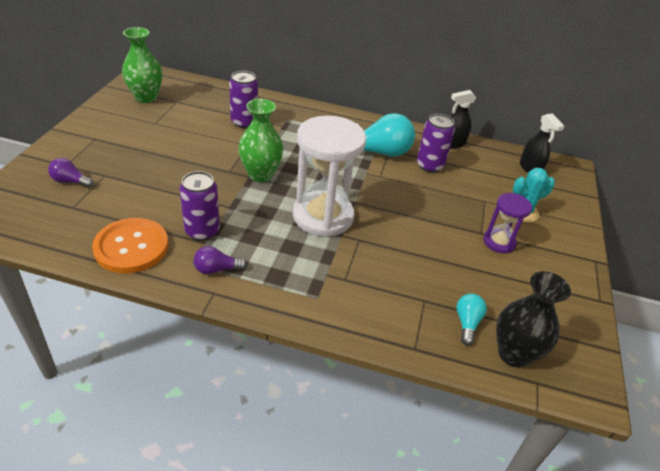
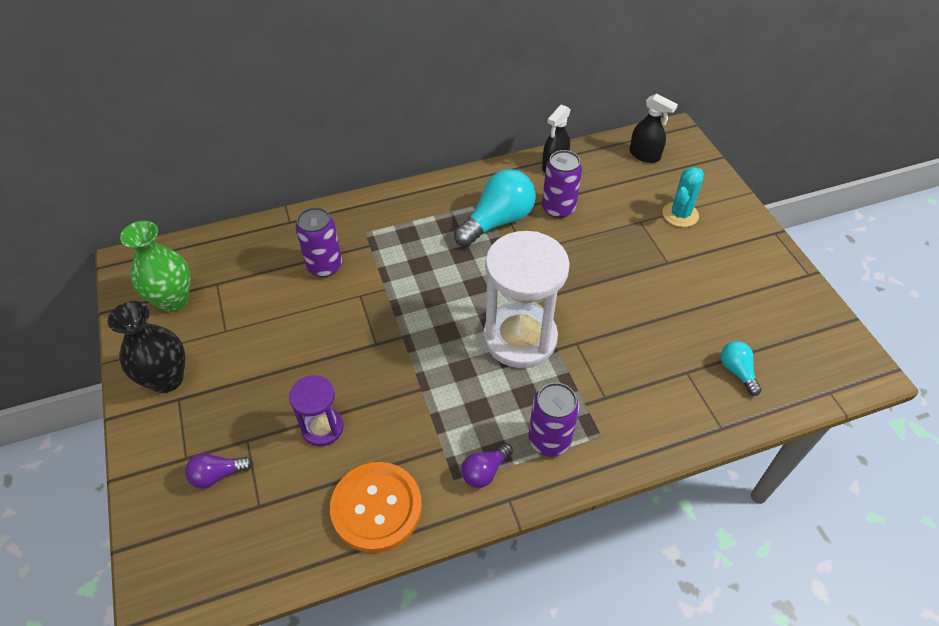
camera: 30 degrees left, 10 degrees up
purple can [179,171,220,241] -> purple can moved to [528,383,579,457]
green vase [238,99,283,182] -> none
purple hourglass [484,193,532,253] -> purple hourglass moved to [289,375,344,446]
black vase [496,271,571,368] -> black vase moved to [108,301,186,393]

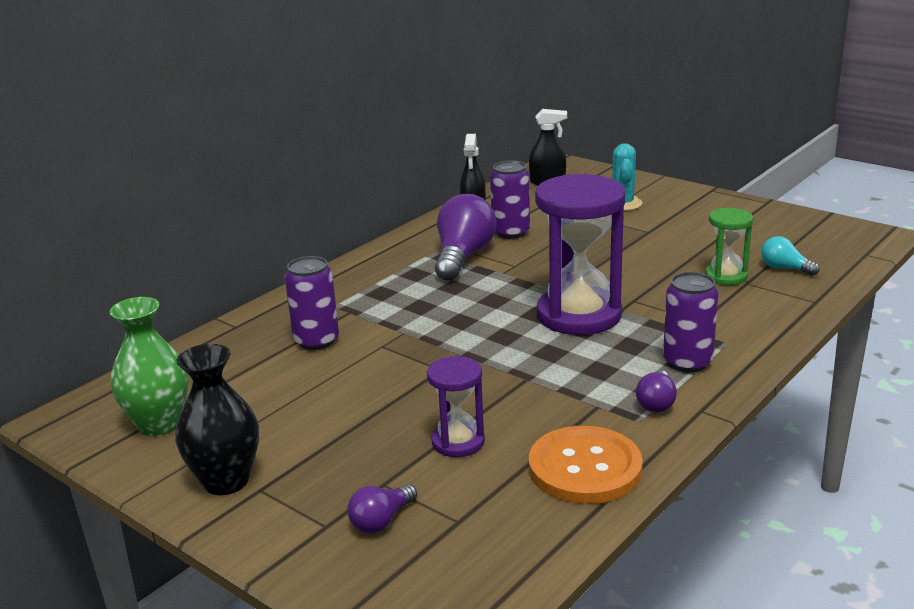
camera: 30 degrees left, 25 degrees down
turquoise light bulb [454,169,536,247] -> purple light bulb [435,194,497,281]
white hourglass [483,231,570,368] -> purple hourglass [535,174,626,335]
none -> green hourglass [705,208,753,285]

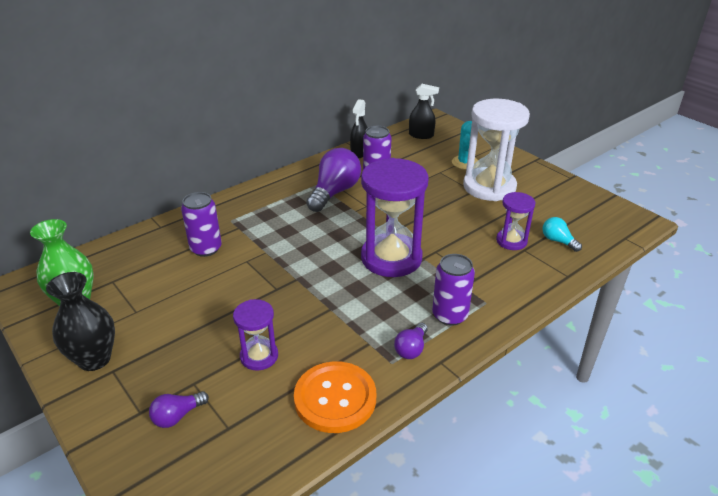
camera: 10 degrees right, 10 degrees up
green hourglass [705,208,753,285] -> purple hourglass [496,192,536,250]
none -> white hourglass [463,99,530,201]

